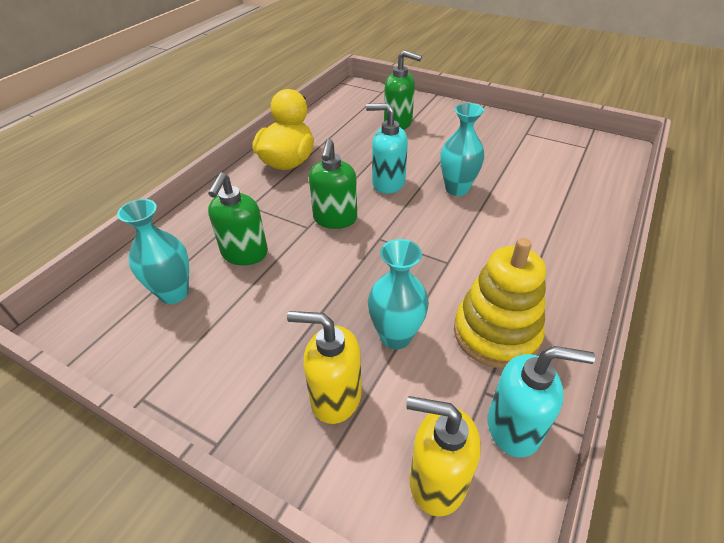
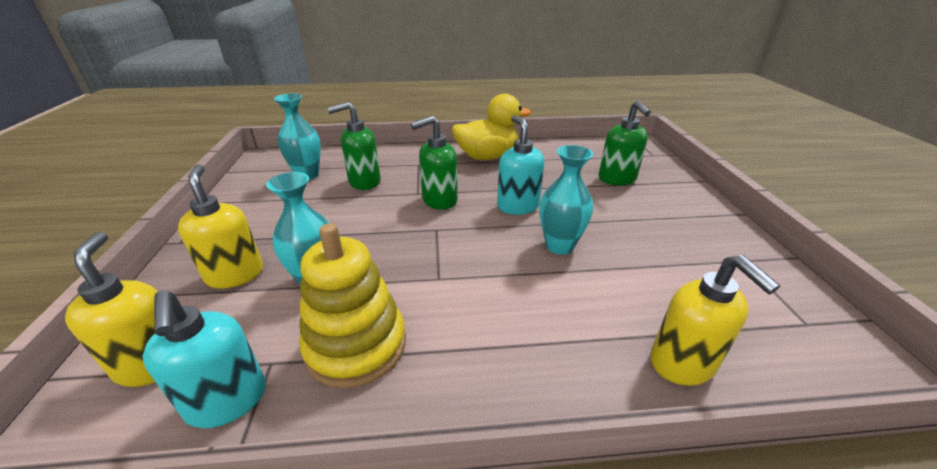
camera: 55 degrees right, 10 degrees down
none -> yellow soap dispenser [650,255,780,386]

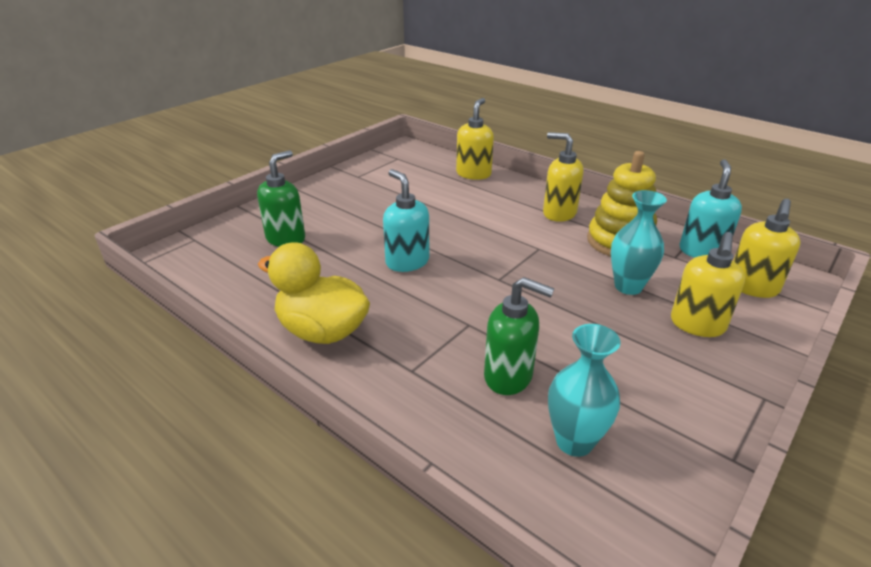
camera: 135 degrees left, 0 degrees up
green soap dispenser [411,116,458,210] -> none
turquoise soap dispenser [497,115,544,215] -> turquoise soap dispenser turned 120 degrees clockwise [383,169,429,272]
turquoise vase [540,145,593,255] -> none
none -> yellow soap dispenser [543,132,583,222]

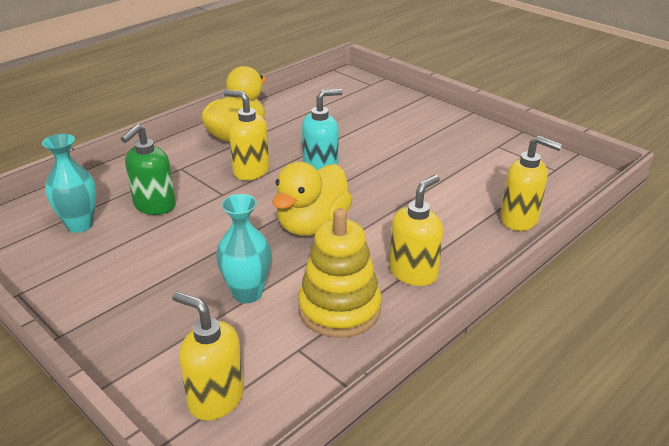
camera: 95 degrees right, 0 degrees up
green soap dispenser [257,150,305,247] -> none
yellow soap dispenser [671,232,745,337] -> yellow soap dispenser moved to [224,90,269,180]
turquoise soap dispenser [679,159,742,258] -> none
none -> yellow duck [272,162,353,236]

